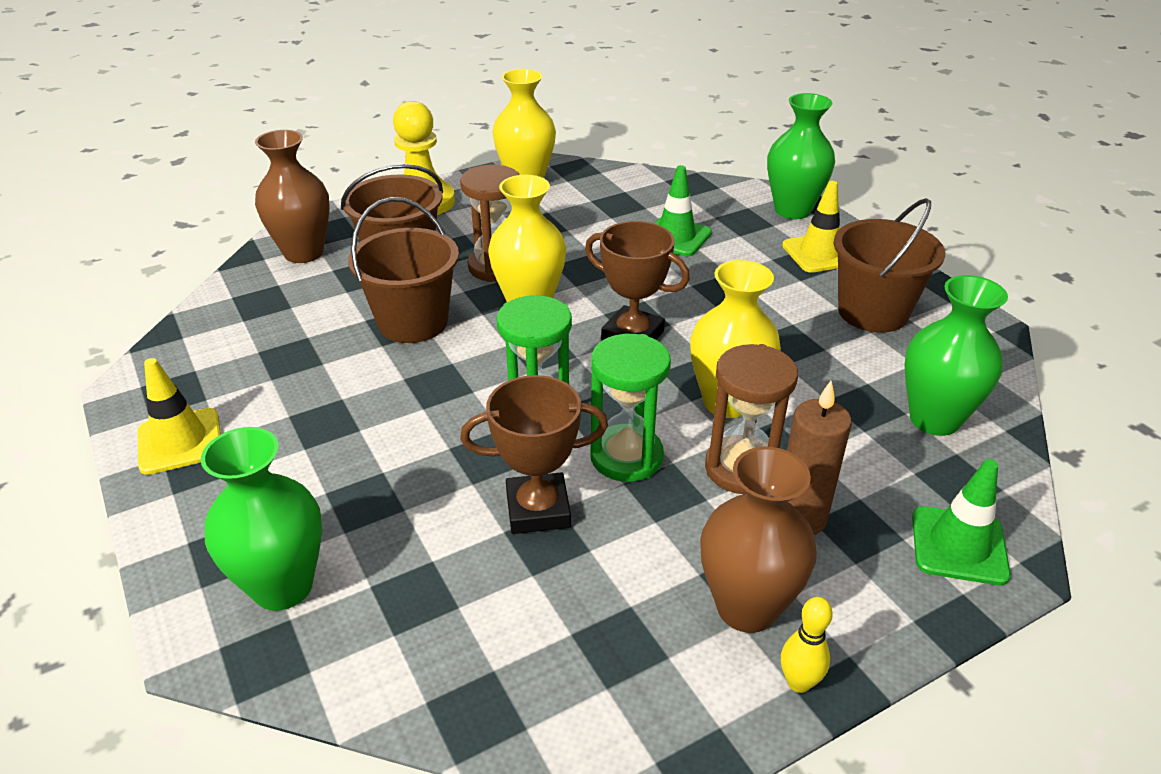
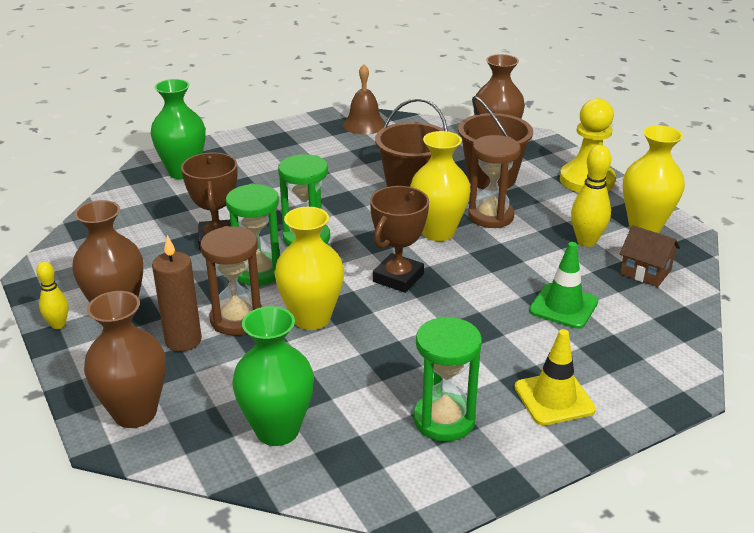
camera: 90 degrees right, 5 degrees down
yellow traffic cone [138,358,221,475] -> none
green vase [767,93,835,219] -> none
brown bucket [834,198,945,333] -> green hourglass [413,317,482,442]
green traffic cone [912,459,1011,585] -> brown vase [84,291,166,428]
none -> brown bell [343,64,385,135]
none -> yellow bowling pin [571,145,611,247]
none -> brown house [620,225,680,287]

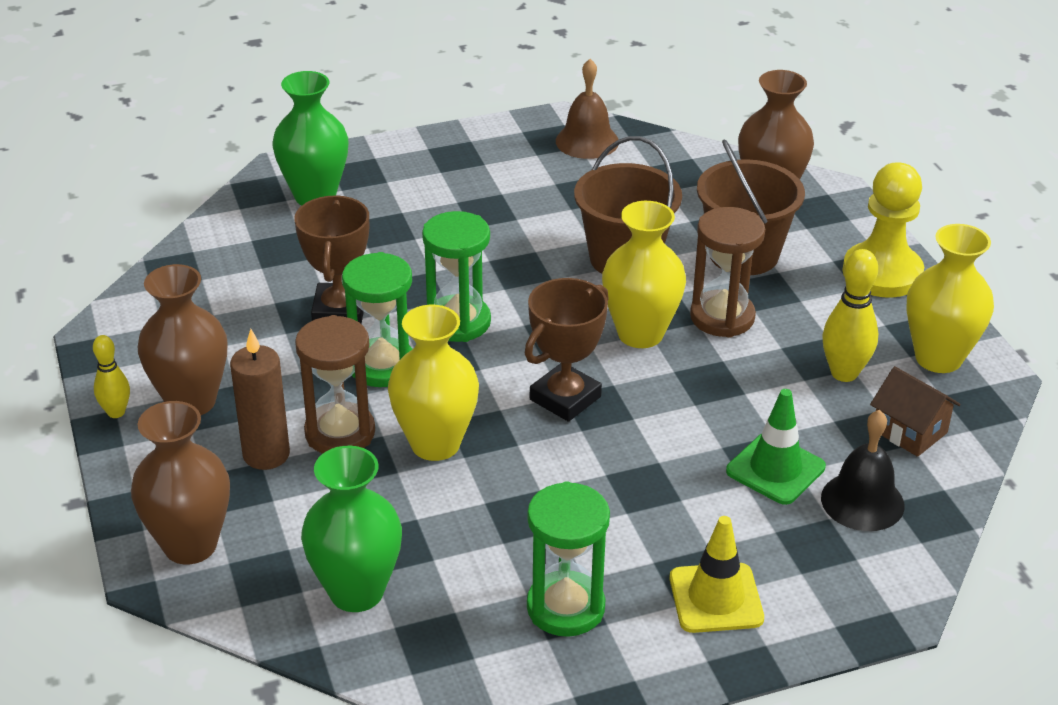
camera: 10 degrees right, 5 degrees up
none -> black bell [821,410,905,531]

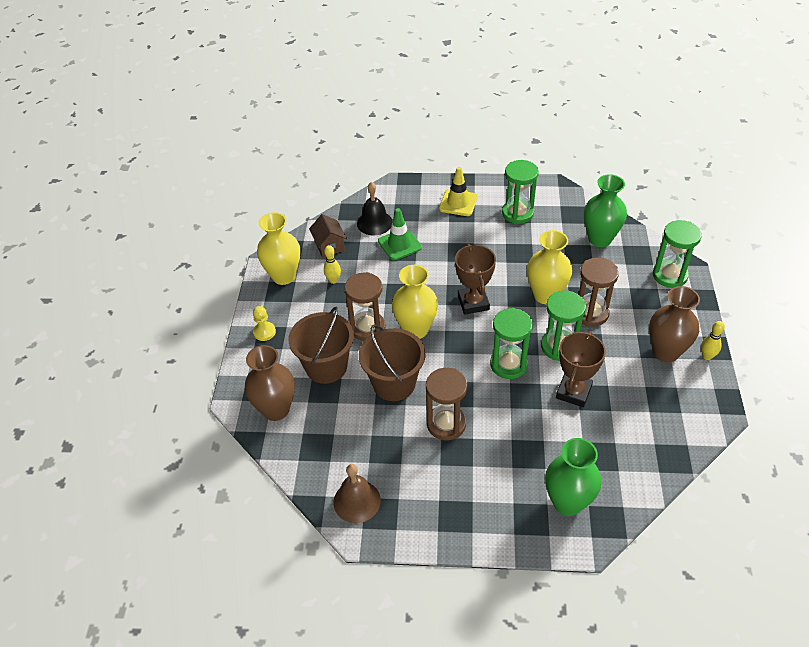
camera: 155 degrees left, 10 degrees up
brown vase [131,401,230,565] -> green hourglass [653,220,702,288]
brown candle [230,329,290,470] -> none
brown trophy [525,278,609,422] -> brown trophy turned 75 degrees counterclockwise [455,244,496,315]
yellow bowling pin [822,249,878,382] -> yellow bowling pin [324,245,341,284], size x0.63
yellow pawn [842,162,924,298] -> yellow pawn [253,306,276,341], size x0.50
none -> brown hourglass [426,368,467,440]

